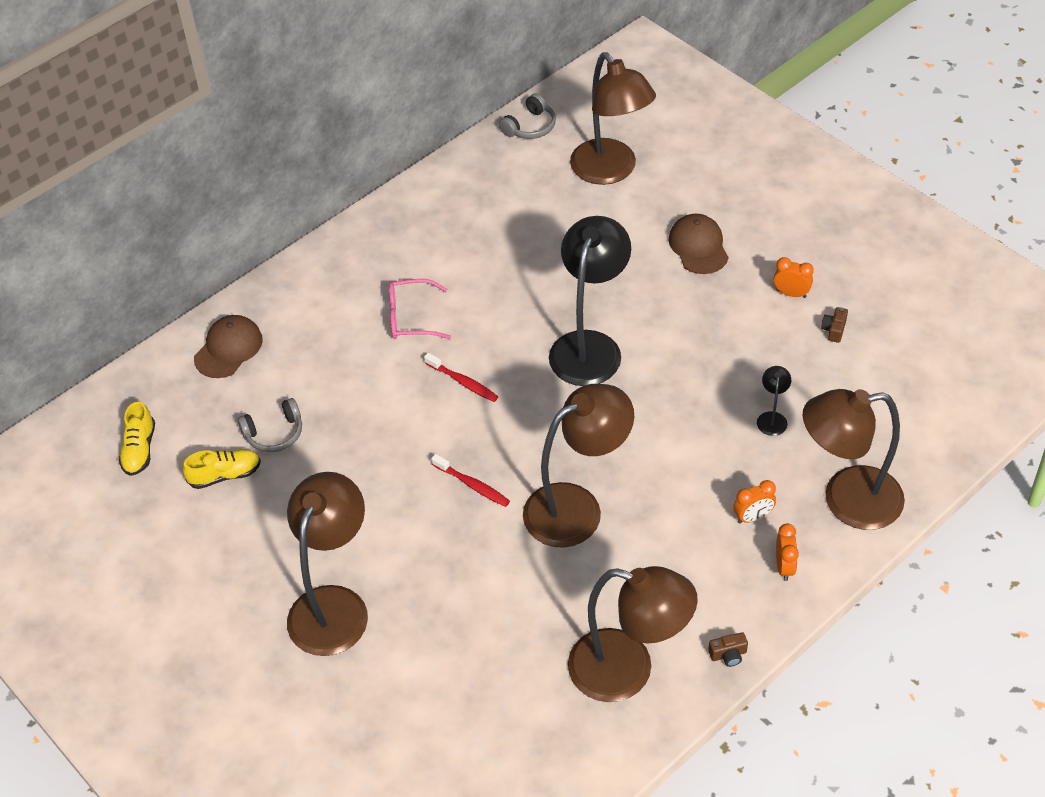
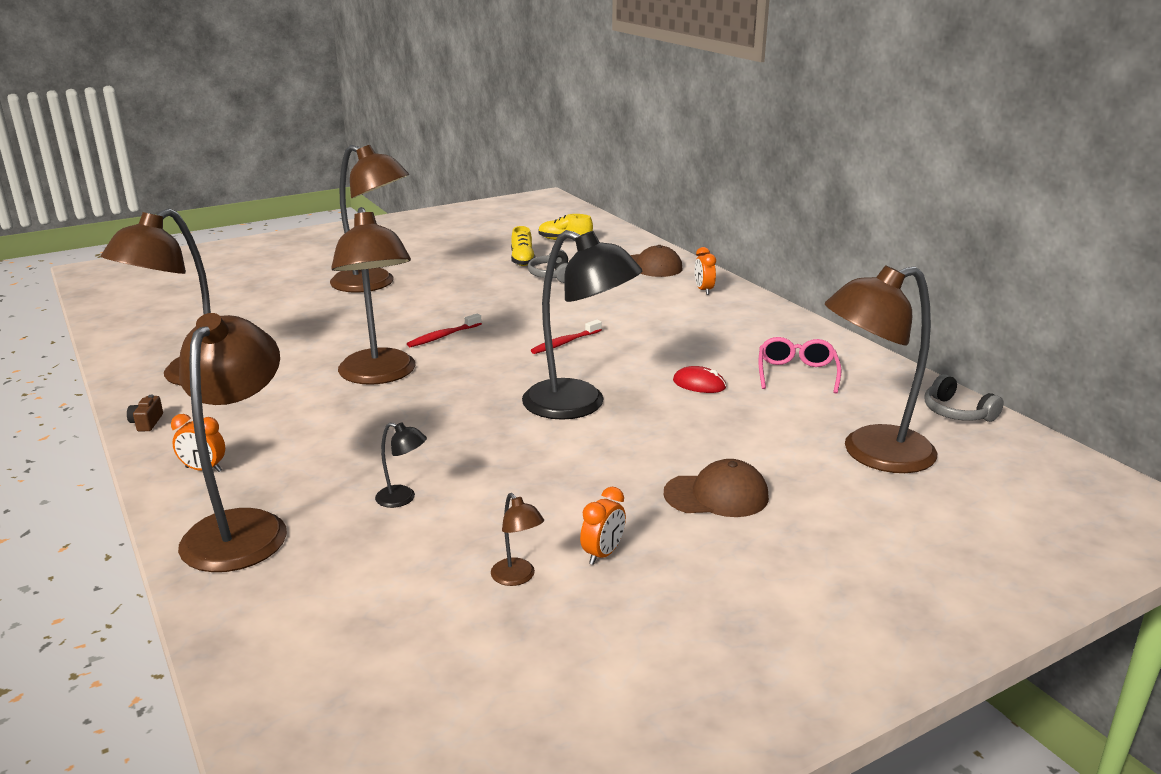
camera: 100 degrees right, 25 degrees down
pink glasses [389,279,451,339] -> pink glasses moved to [759,337,842,394]
orange clock [733,480,776,524] -> orange clock moved to [694,247,716,295]
brown camera [821,307,848,343] -> brown lamp [491,493,544,586]
none -> red mouse [673,366,726,393]

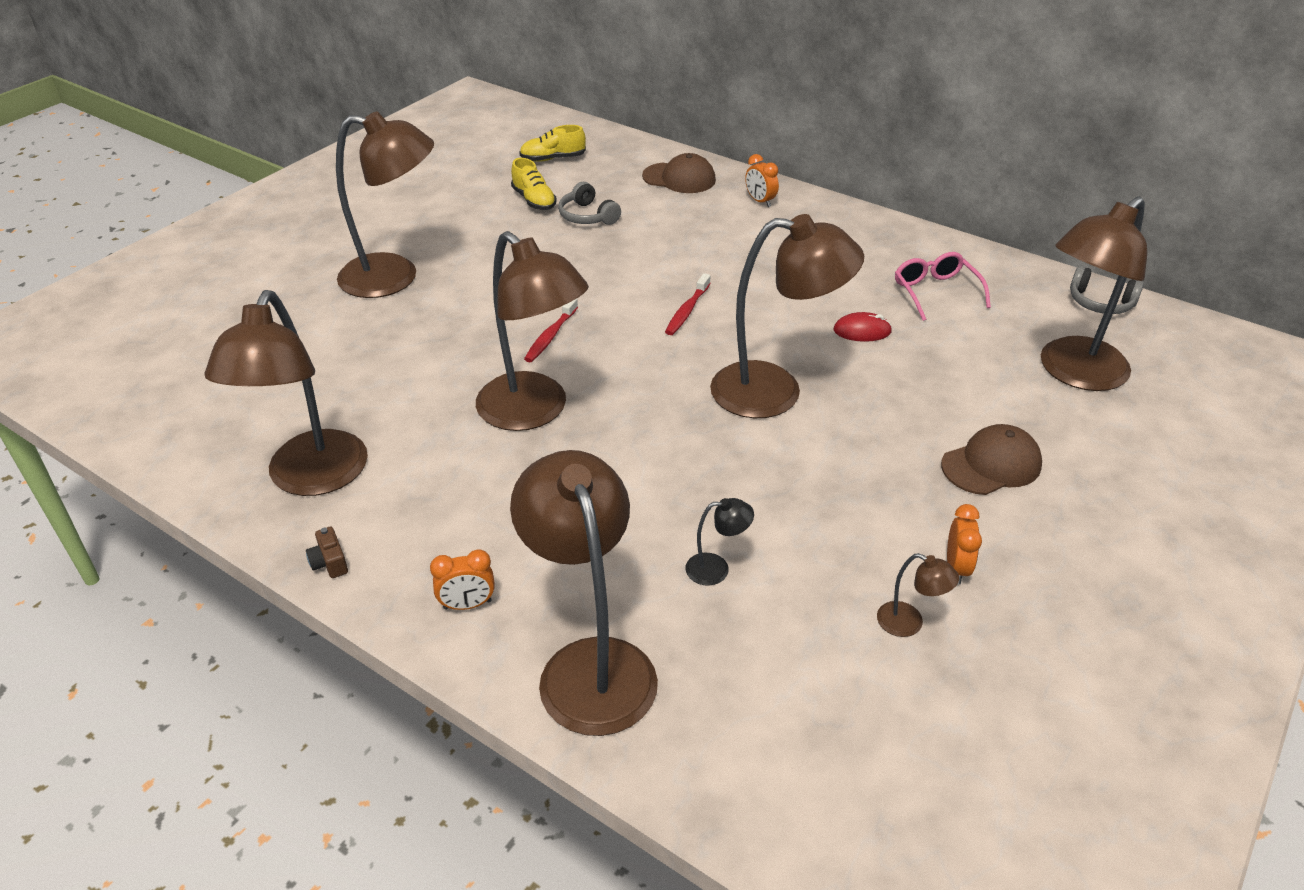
camera: 25 degrees left, 15 degrees up
black lamp [522,230,642,420] -> brown lamp [710,214,864,418]

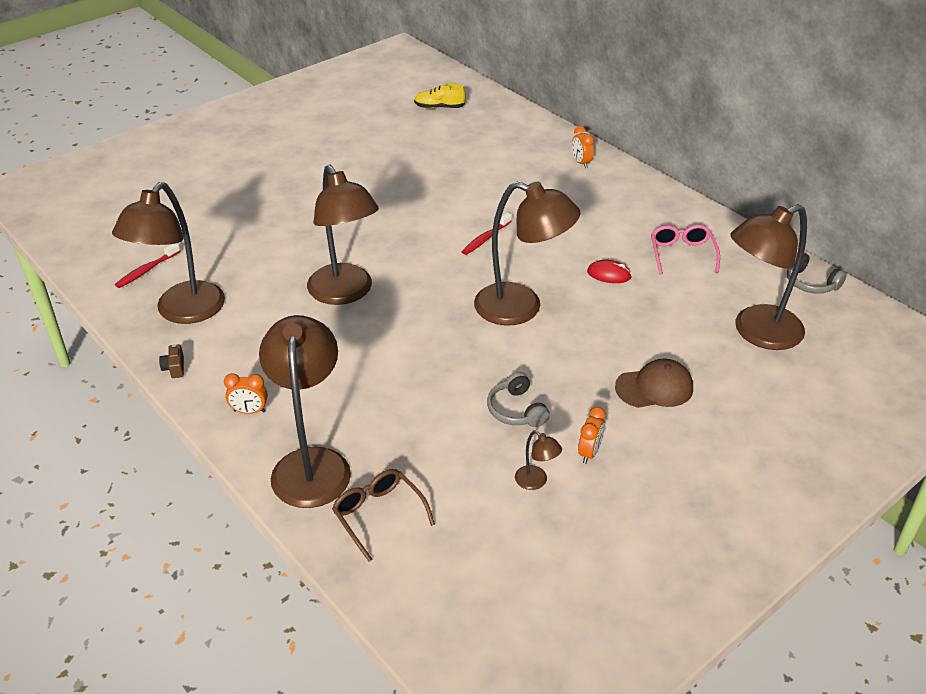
camera: 15 degrees right, 0 degrees up
brown lamp [336,111,434,298] -> none
yellow shoe [511,158,557,210] -> none
red toothbrush [524,299,578,362] -> red toothbrush moved to [115,243,180,288]
grey headphones [558,182,621,225] -> grey headphones moved to [487,372,550,427]
brown cap [642,153,716,193] -> none
black lamp [686,498,754,585] -> none
none -> brown glasses [332,469,435,562]

